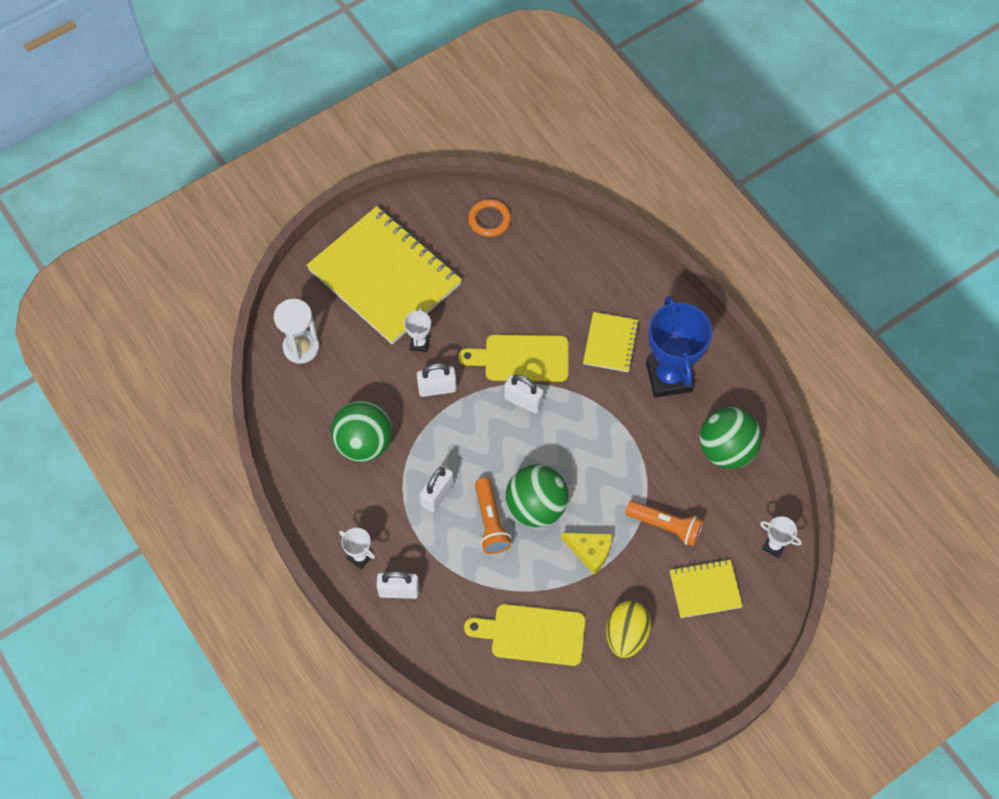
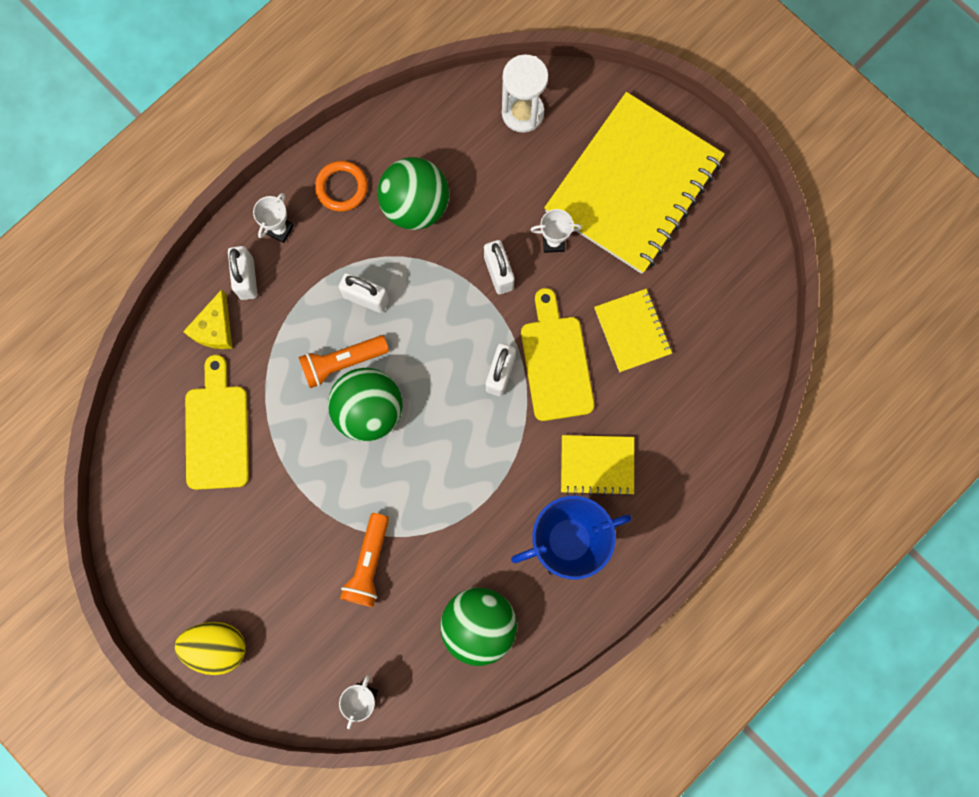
camera: 80 degrees right, 15 degrees up
orange ring [468,199,511,237] -> orange ring moved to [315,161,368,212]
yellow cheese [561,533,612,575] -> yellow cheese moved to [183,289,232,349]
yellow egg [606,601,651,658] -> yellow egg moved to [175,622,246,675]
yellow notebook [670,559,743,618] -> yellow notebook moved to [594,289,672,372]

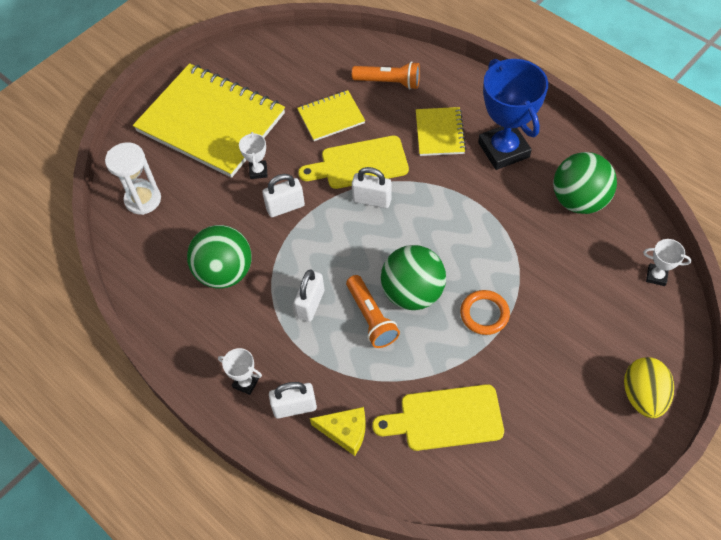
camera: 90 degrees left, 20 degrees down
orange ring [315,161,368,212] -> orange ring moved to [460,290,510,335]
orange flashlight [340,513,389,607] -> orange flashlight moved to [352,61,420,90]

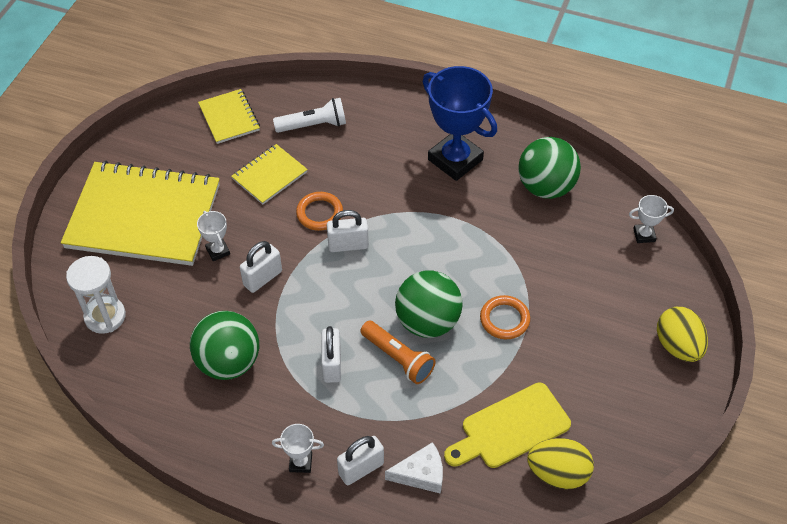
camera: 25 degrees left, 5 degrees down
yellow cutting board [298,136,409,189] -> orange ring [296,192,343,231]
yellow cheese [310,407,366,456] -> white cheese [385,442,443,494]
orange flashlight [352,61,420,90] -> white flashlight [273,98,346,133]
yellow notebook [416,107,466,156] -> yellow notebook moved to [198,89,260,144]
none -> yellow egg [527,438,594,489]

